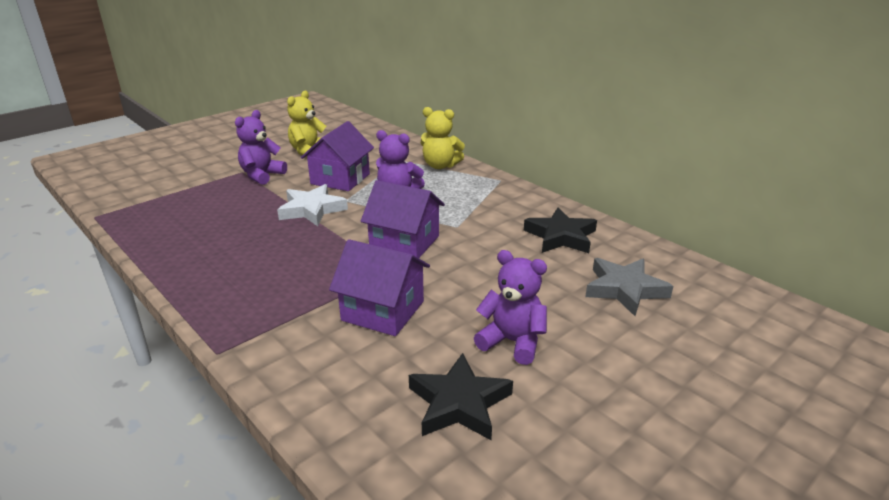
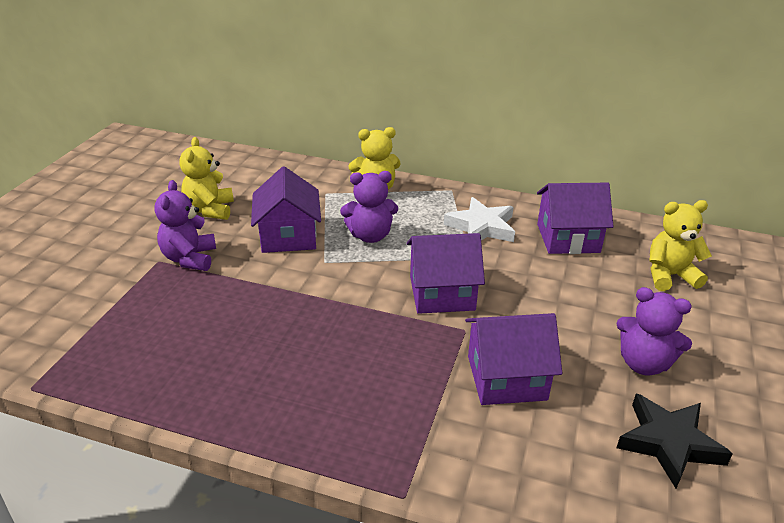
camera: 30 degrees left, 5 degrees up
white star [277,184,348,226] -> white star moved to [444,197,515,242]
purple teddy bear [474,250,547,365] -> purple teddy bear turned 150 degrees counterclockwise [616,287,692,376]
black star [524,208,597,253] -> purple house [537,183,614,254]
grey star [585,258,673,316] -> yellow teddy bear [649,200,712,291]

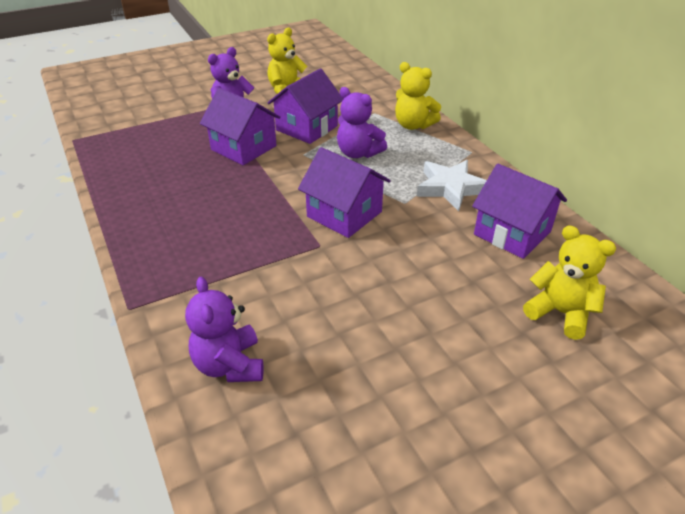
camera: 45 degrees right, 5 degrees up
purple house [465,313,562,405] -> purple house moved to [200,88,281,165]
purple teddy bear [616,287,692,376] -> purple teddy bear moved to [185,277,263,382]
black star [617,393,733,489] -> none

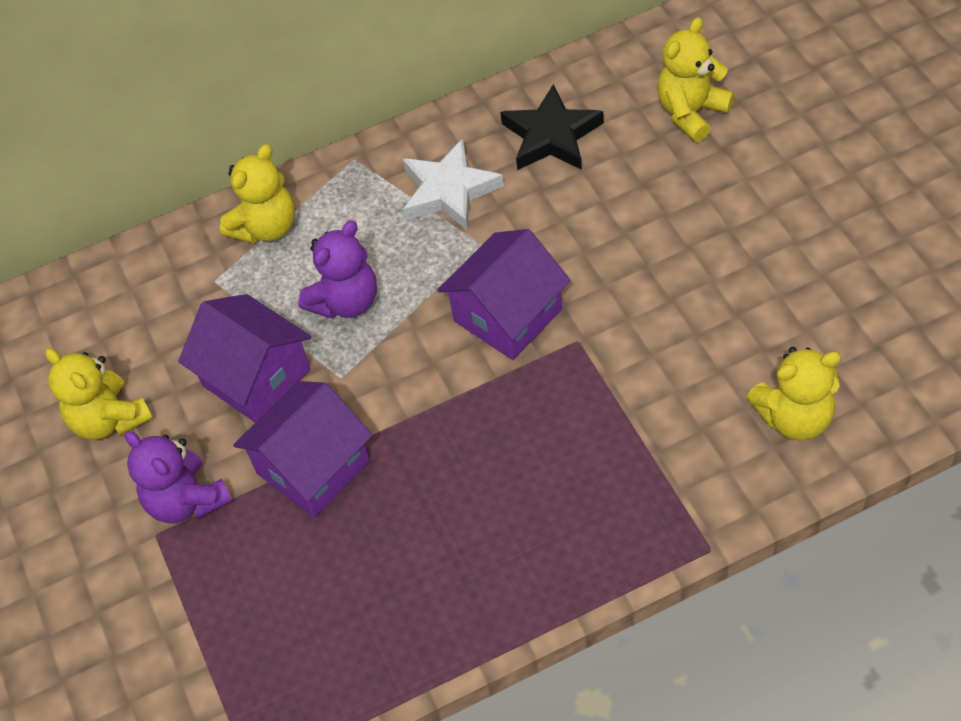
camera: 80 degrees left, 15 degrees up
purple teddy bear [185,277,263,382] -> yellow teddy bear [747,347,841,441]
purple house [472,164,567,259] -> black star [500,84,604,170]

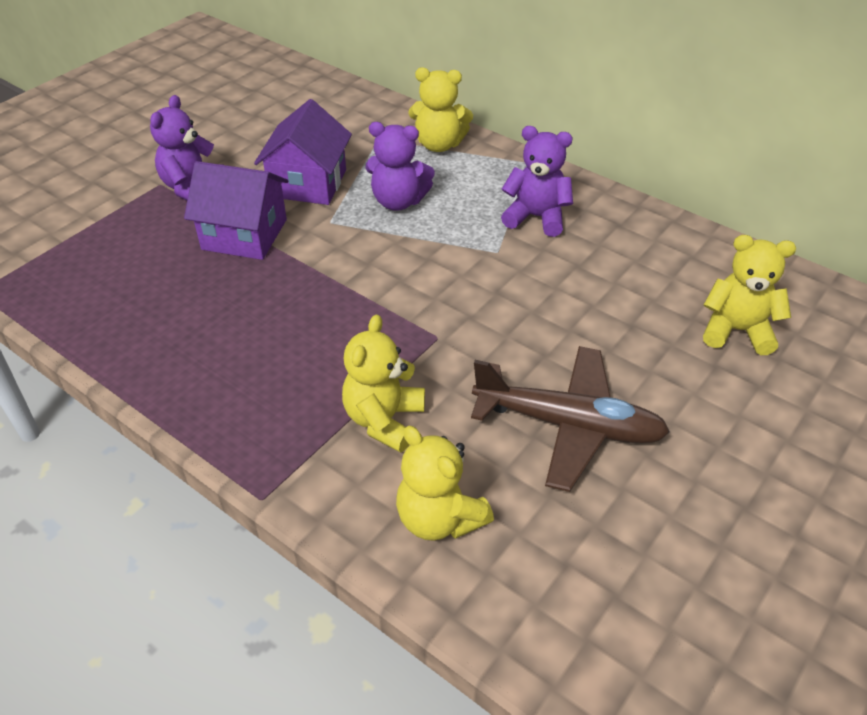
camera: 55 degrees right, 10 degrees down
yellow teddy bear [45,348,153,440] -> yellow teddy bear moved to [342,315,425,453]
white star [403,138,504,231] -> purple teddy bear [501,126,573,237]
purple house [437,229,571,360] -> none
black star [500,84,604,170] -> none
none -> brown plane [471,346,670,492]

